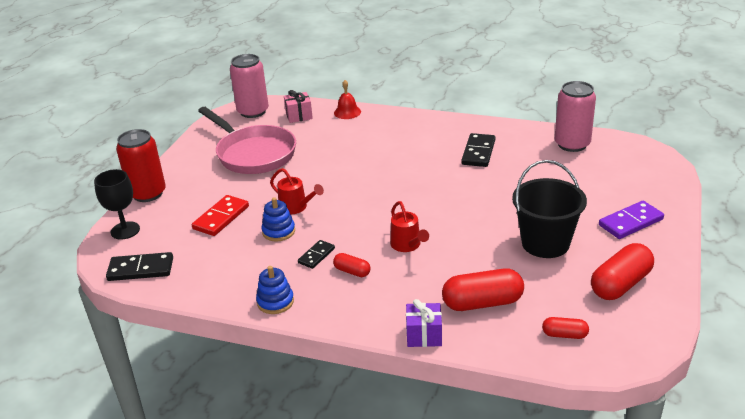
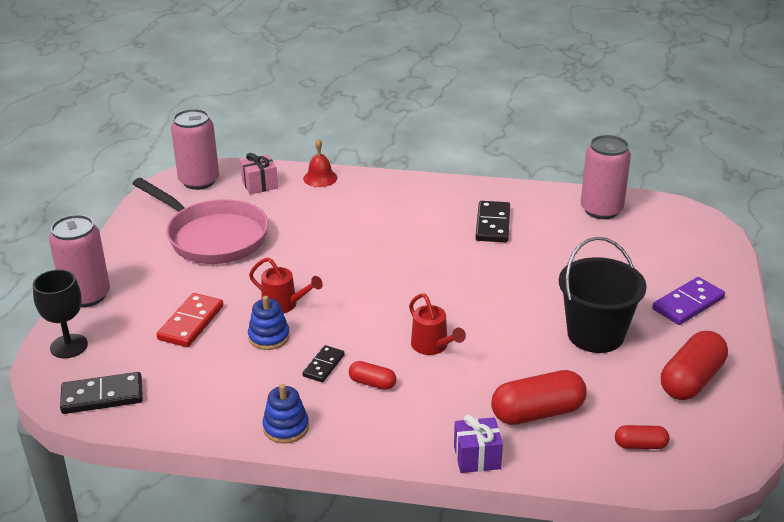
camera: 10 degrees left, 0 degrees up
red can [116,129,166,202] -> pink can [49,215,110,307]

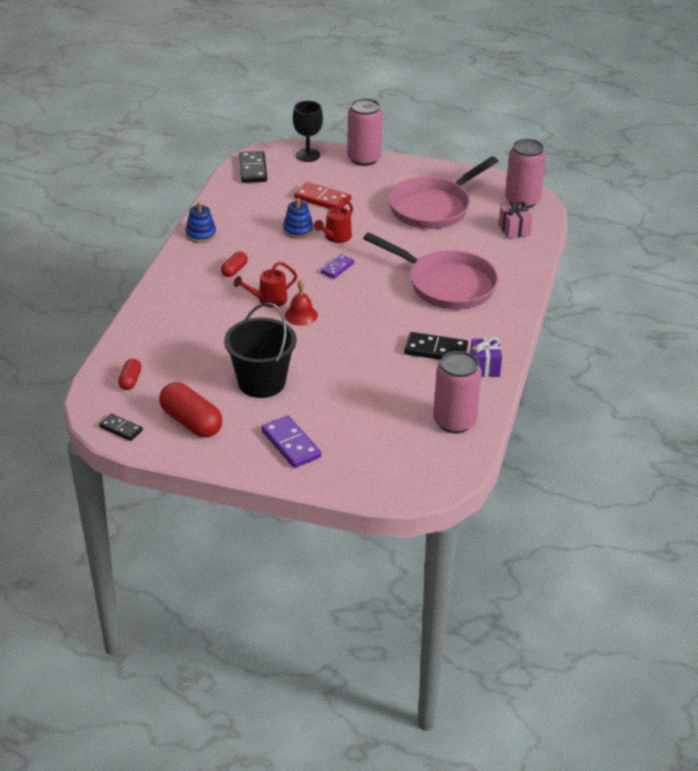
camera: 95 degrees right, 5 degrees up
black domino [302,345,345,382] -> black domino moved to [99,413,143,441]
red bell [303,138,337,187] -> red bell moved to [285,280,318,326]
purple gift [454,415,503,473] -> purple gift moved to [470,337,502,377]
red capsule [491,370,587,425] -> none
none -> purple domino [321,255,355,279]
none -> pink pan [363,233,499,309]

